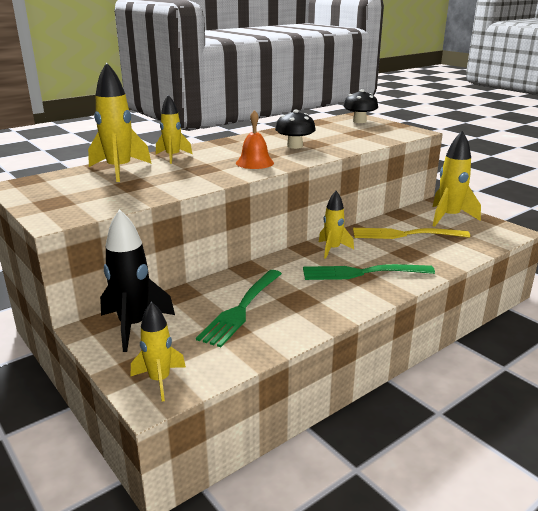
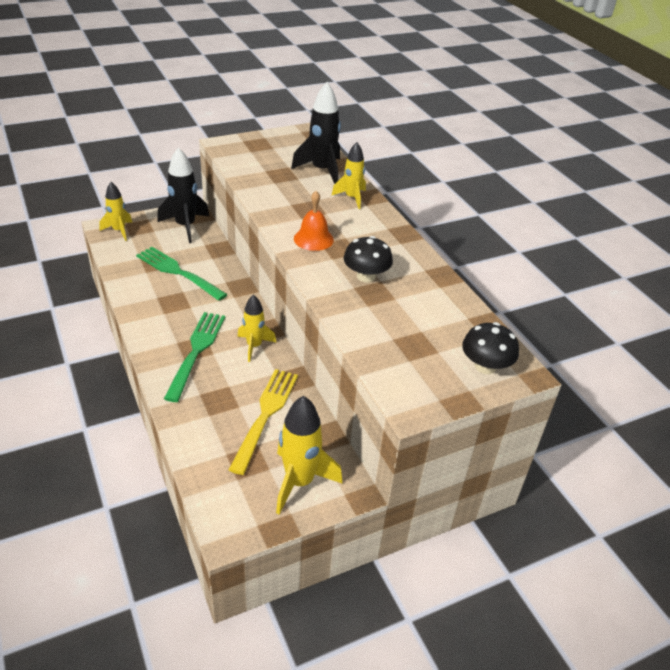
camera: 100 degrees right, 15 degrees up
yellow rocket [88,62,152,182] -> black rocket [291,82,341,184]

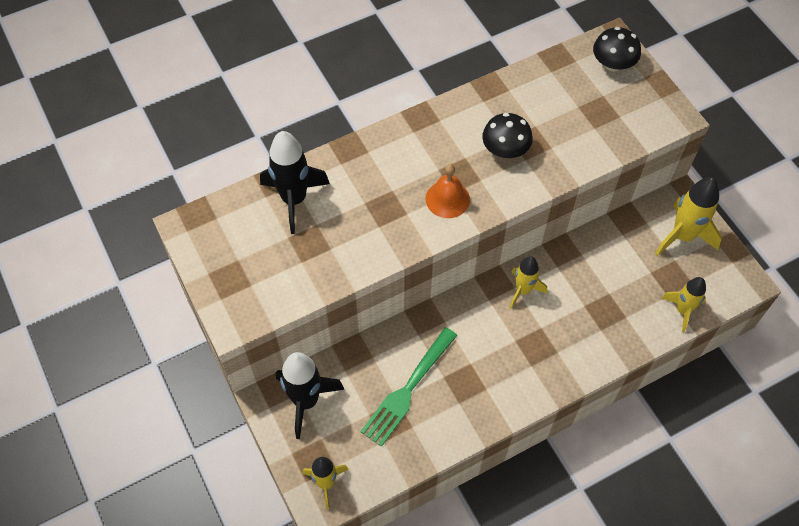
camera: 90 degrees left, 20 degrees up
green fork [164,312,225,402] -> none
yellow fork [229,369,298,475] -> none
yellow rocket [331,142,366,209] -> yellow rocket moved to [661,277,706,333]

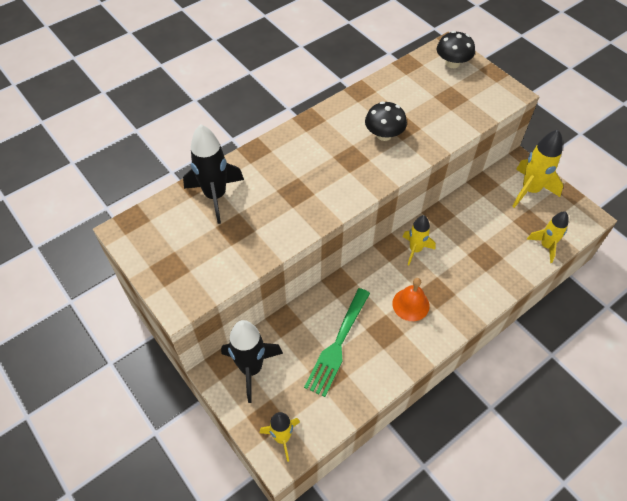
camera: 10 degrees left, 5 degrees down
orange bell [426,164,470,218] -> orange bell moved to [392,278,430,321]

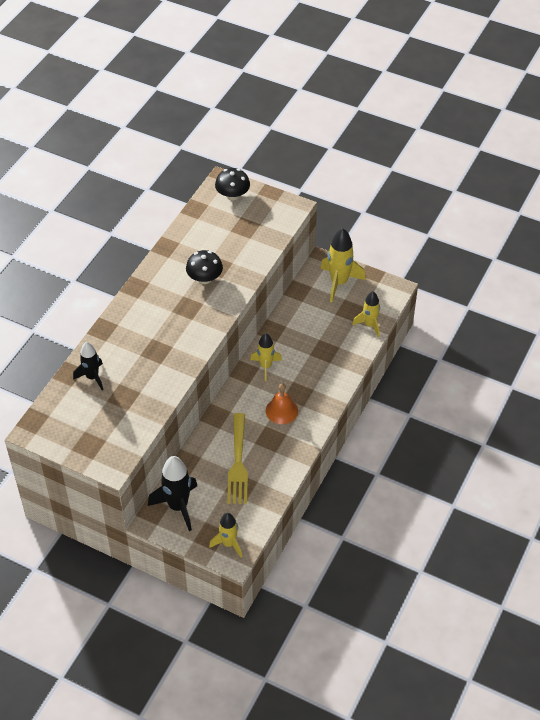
camera: 25 degrees left, 5 degrees down
black rocket [183,124,244,224] -> black rocket [73,342,103,390], size x0.64
green fork [304,288,370,397] -> yellow fork [227,413,248,504]

